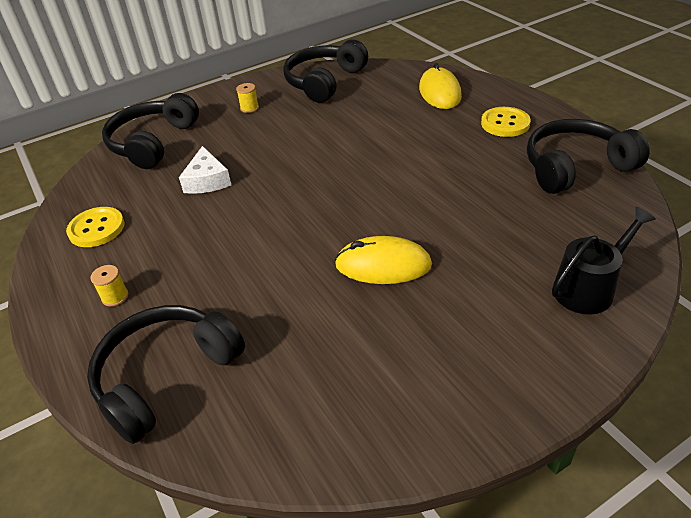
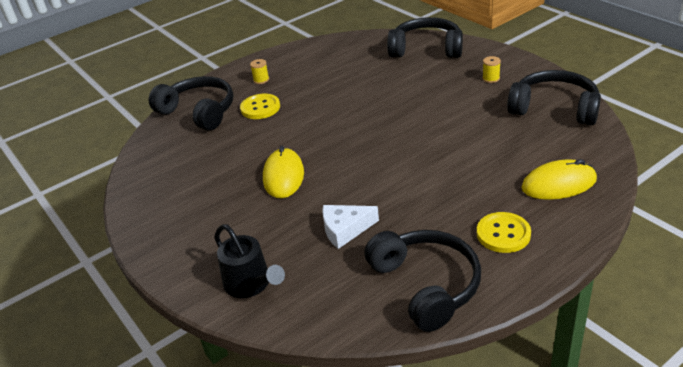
camera: 85 degrees right, 5 degrees down
yellow button [66,207,125,247] -> yellow button moved to [240,94,280,119]
white cheese [179,146,231,194] -> white cheese moved to [322,205,379,249]

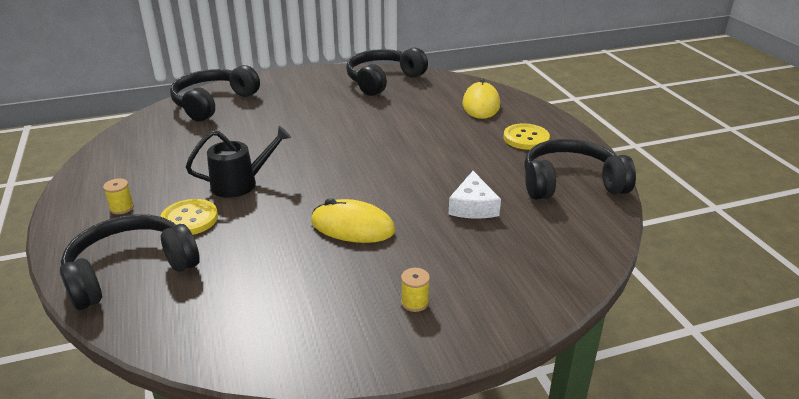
camera: 75 degrees left, 5 degrees down
black watering can [214,224,285,298] -> black watering can moved to [186,126,291,198]
yellow spool [482,56,501,83] -> yellow spool moved to [401,268,430,312]

